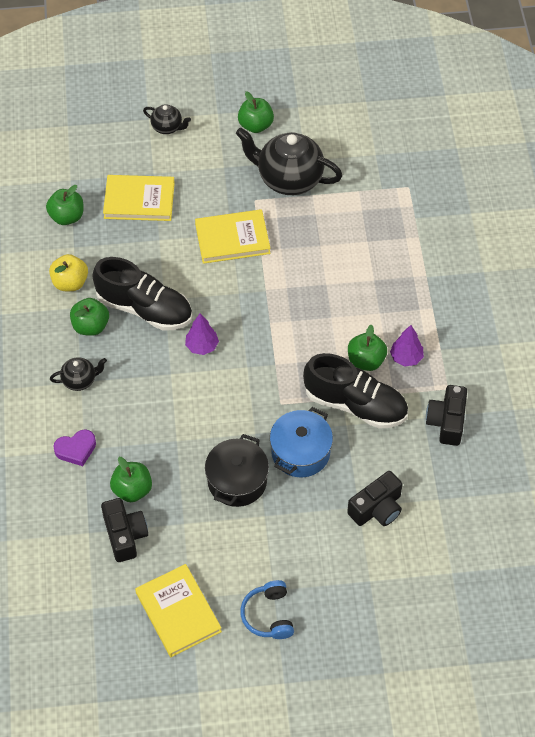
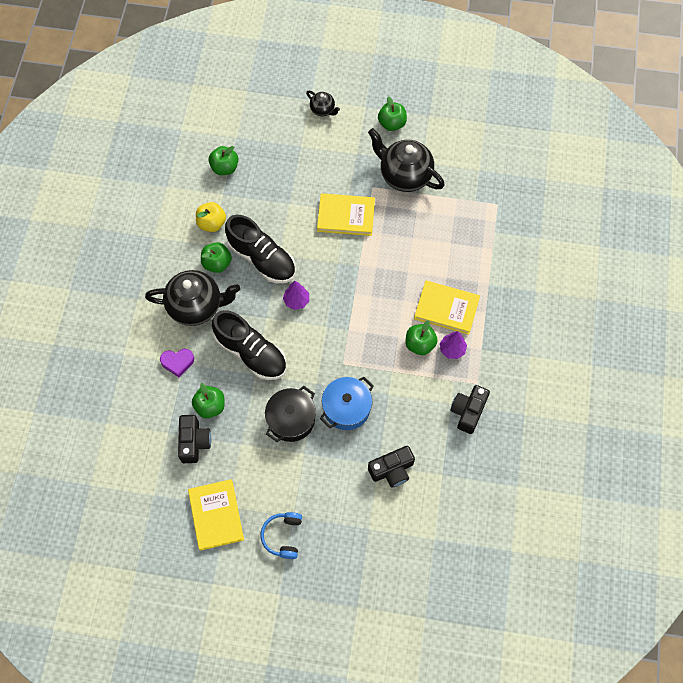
camera: 15 degrees right, 10 degrees up
black teapot [50,357,107,391] -> black teapot [145,270,240,326], size x2.05
yellow book [103,175,175,221] -> yellow book moved to [414,280,480,335]
black shoe [303,353,408,429] -> black shoe moved to [212,310,286,380]

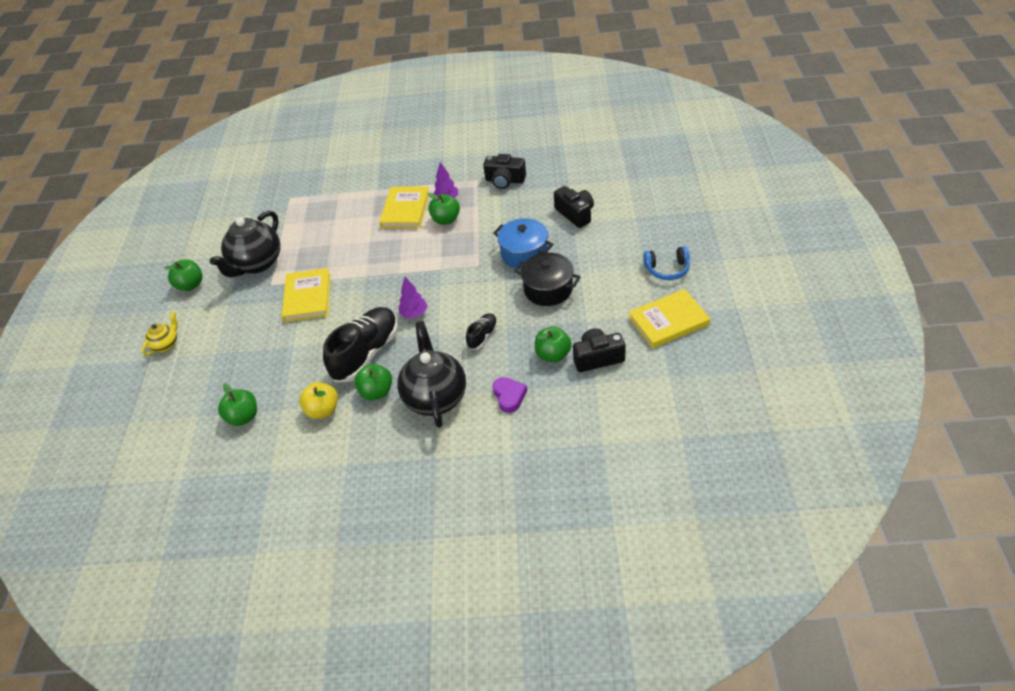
camera: 95 degrees left, 20 degrees down
black shoe [212,310,286,380] -> black shoe [466,313,498,350], size x0.49
black teapot [306,90,340,116] -> yellow teapot [142,312,178,356]

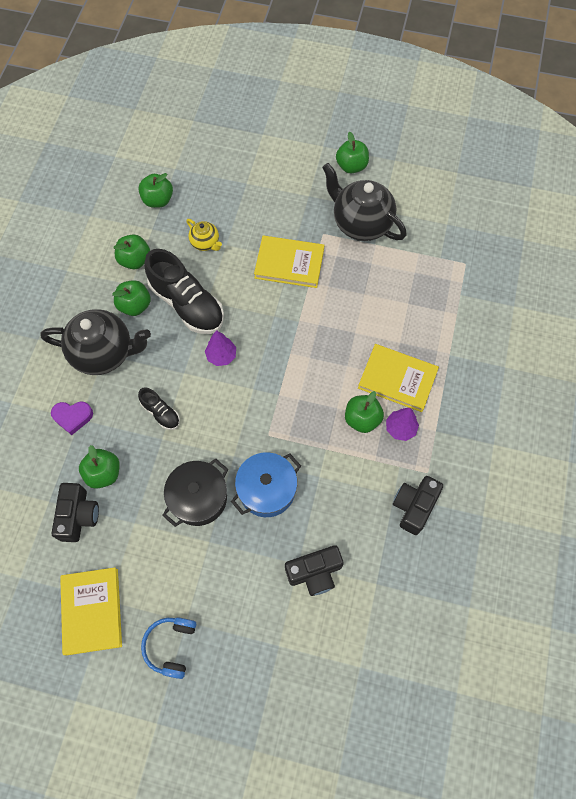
camera: 100 degrees right, 20 degrees up
yellow teapot [142,312,178,356] -> yellow teapot moved to [186,219,222,251]
yellow apple [299,382,338,419] -> green apple [114,234,150,269]

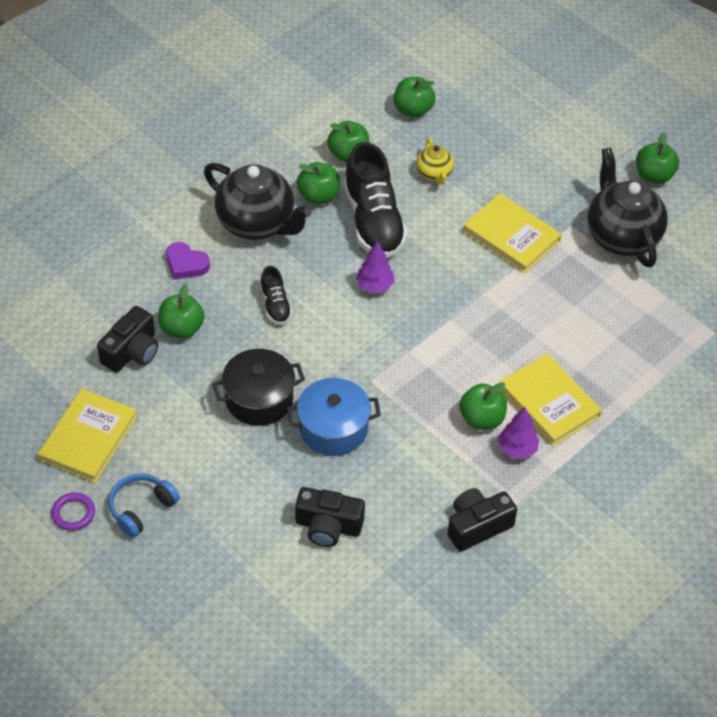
camera: 30 degrees right, 15 degrees down
none -> purple ring [51,492,95,531]

